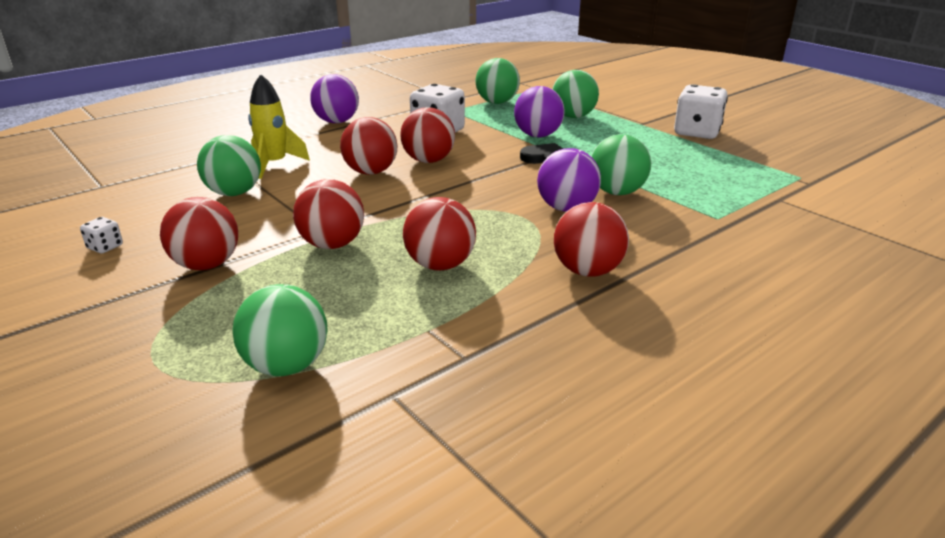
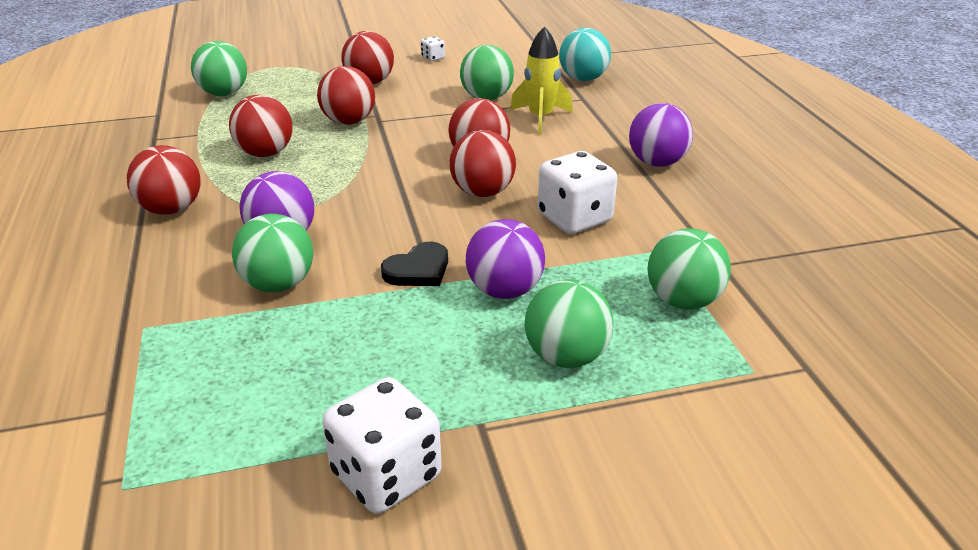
camera: 115 degrees right, 5 degrees up
none -> turquoise ball [559,28,611,81]

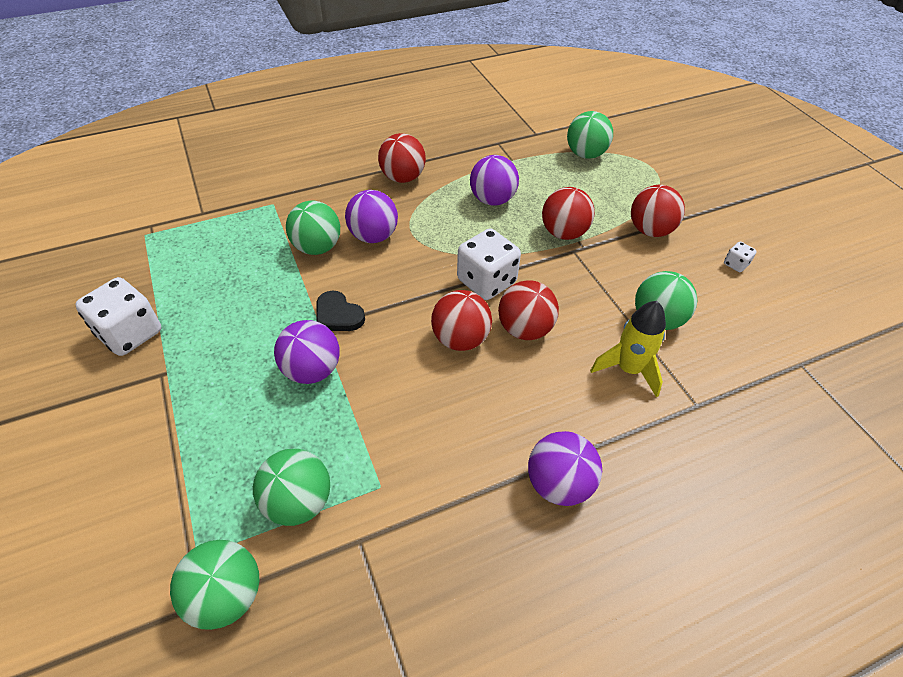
camera: 80 degrees right, 15 degrees up
red ball [229,95,293,157] -> purple ball [470,155,519,206]
green ball [525,279,613,368] -> green ball moved to [170,540,259,630]
white dice [538,151,617,234] -> white dice moved to [457,228,521,300]
turquoise ball [559,28,611,81] -> none

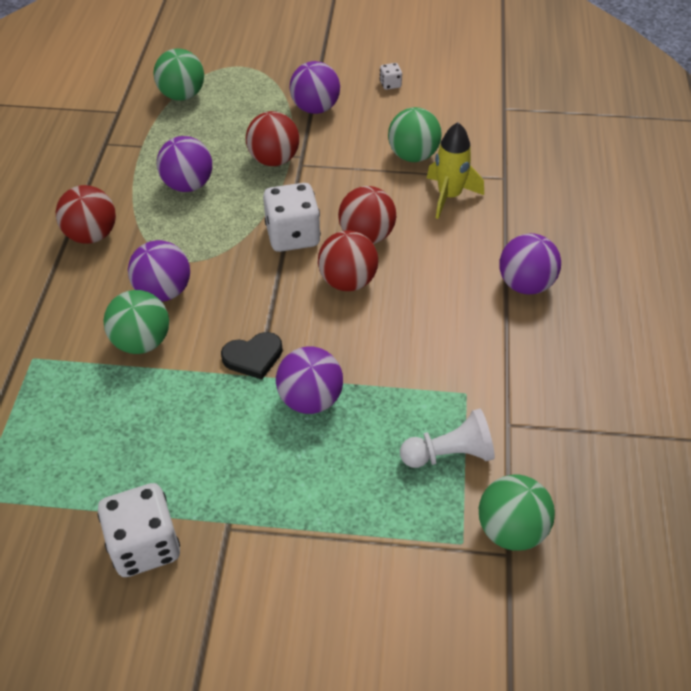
camera: 60 degrees left, 0 degrees up
green ball [253,449,330,526] -> white pawn [400,409,495,468]
red ball [631,185,685,237] -> purple ball [289,61,340,114]

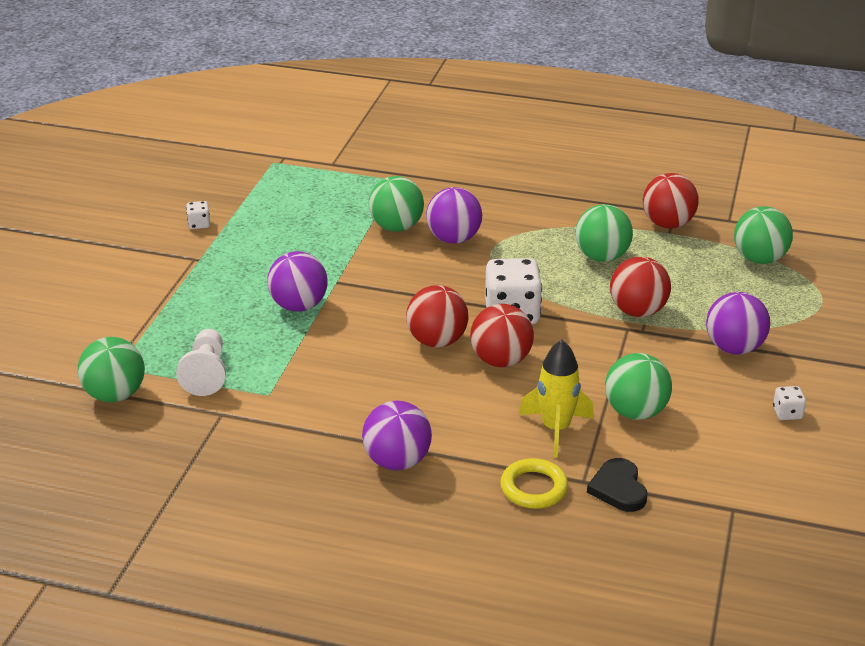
camera: 100 degrees right, 15 degrees down
red ball [56,185,116,244] -> red ball moved to [643,173,699,229]
white dice [97,483,180,577] -> white dice [186,201,210,229], size x0.45
purple ball [157,136,212,192] -> green ball [575,204,633,262]
black heart [221,332,283,380] -> black heart moved to [587,458,647,512]
none -> yellow ring [500,458,568,509]

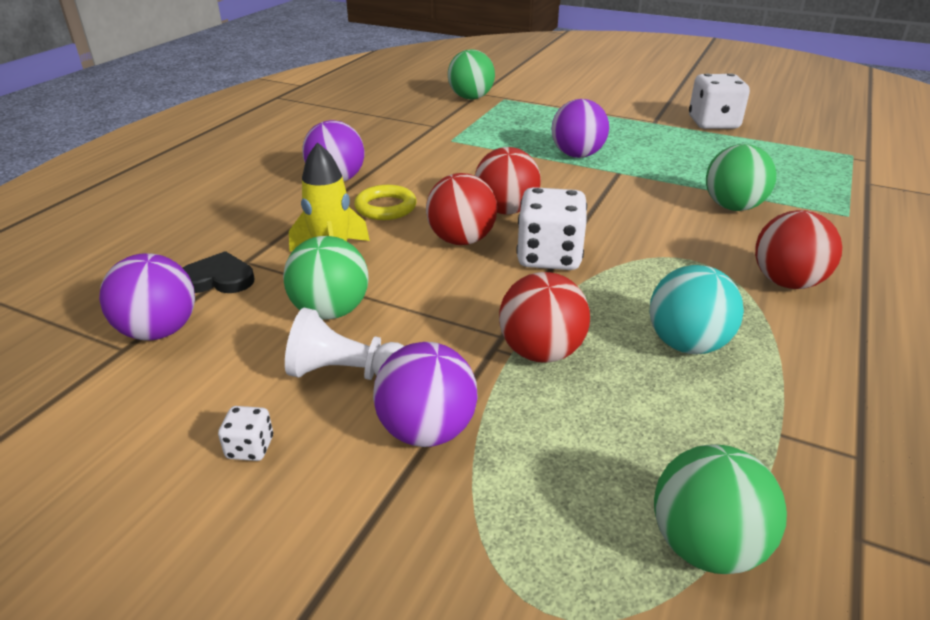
camera: 100 degrees right, 0 degrees up
white pawn [176,329,226,396] -> white pawn moved to [285,308,404,380]
white dice [186,201,210,229] -> white dice [689,73,750,129], size x2.20
purple ball [426,187,482,244] -> purple ball moved to [99,253,195,340]
yellow ring [500,458,568,509] -> yellow ring moved to [354,185,417,220]
green ball [575,204,633,262] -> turquoise ball [650,265,744,354]
red ball [643,173,699,229] -> red ball moved to [755,210,842,289]

